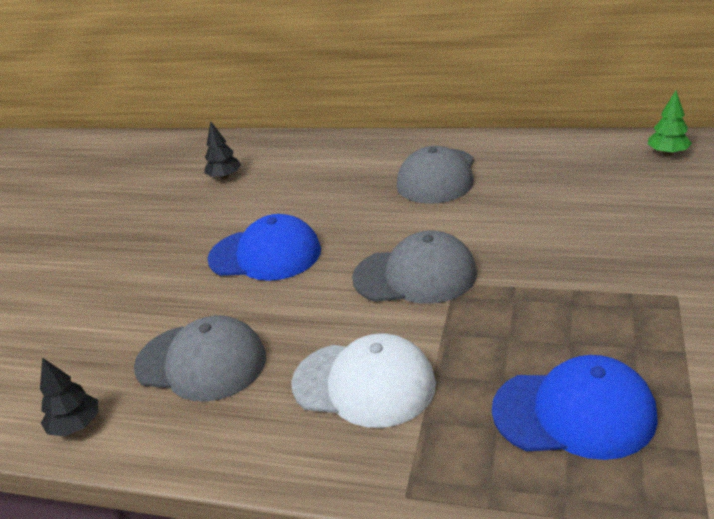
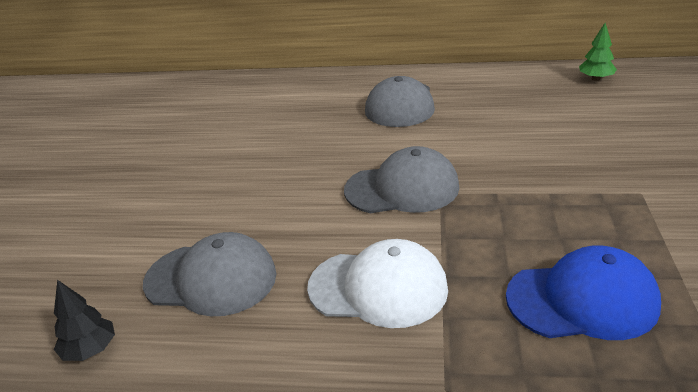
camera: 10 degrees left, 0 degrees up
black tree [204,121,241,179] -> none
blue cap [207,214,321,281] -> none

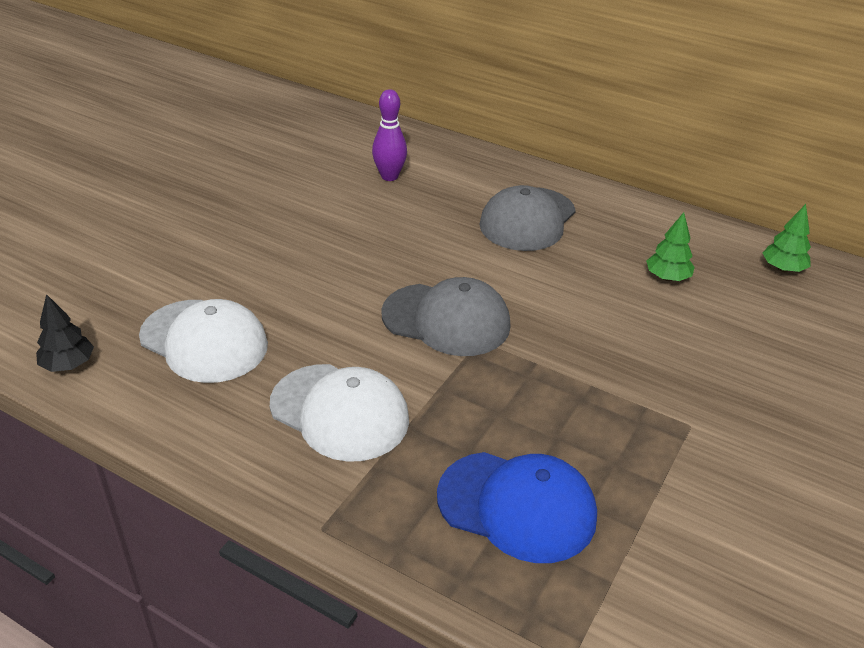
camera: 20 degrees right, 5 degrees up
grey cap [143,232,276,316] -> white cap [139,299,268,383]
none -> purple bowling pin [372,89,407,181]
none -> green tree [646,212,695,281]

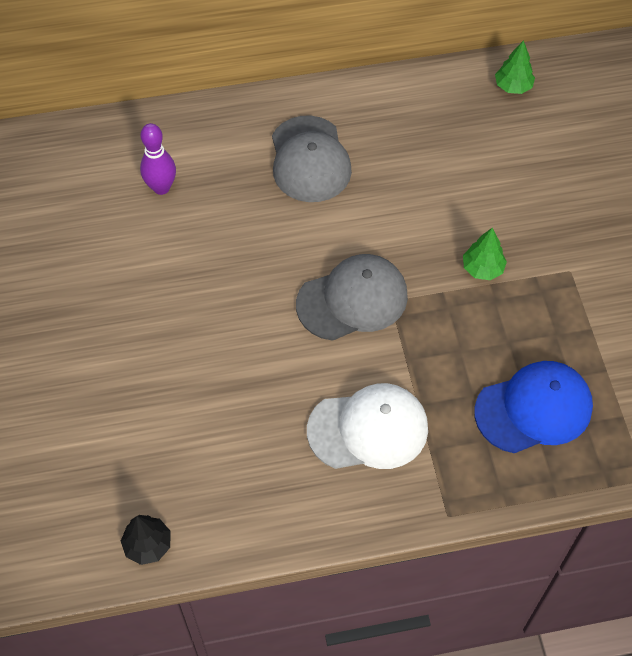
camera: 40 degrees left, 20 degrees up
white cap [139,299,268,383] -> none
green tree [646,212,695,281] -> green tree moved to [463,227,507,280]

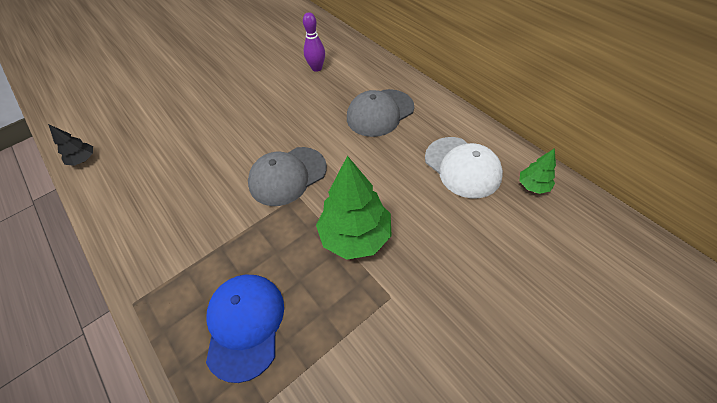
camera: 65 degrees right, 5 degrees down
grey cap [296,254,408,341] -> grey cap turned 105 degrees clockwise [248,147,327,206]
white cap [307,383,428,469] -> white cap moved to [425,137,503,198]
green tree [463,227,507,280] -> green tree [316,156,392,260], size x2.04
blue cap [474,361,593,453] -> blue cap turned 135 degrees counterclockwise [206,275,284,383]

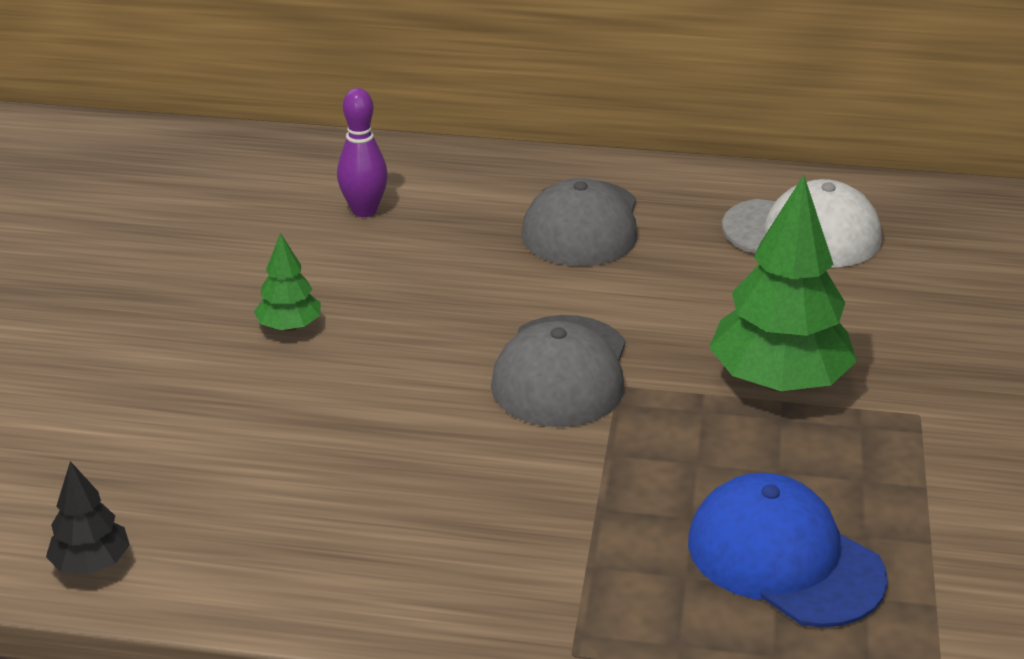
camera: 45 degrees left, 20 degrees down
green tree [520,148,556,194] -> green tree moved to [254,233,321,331]

